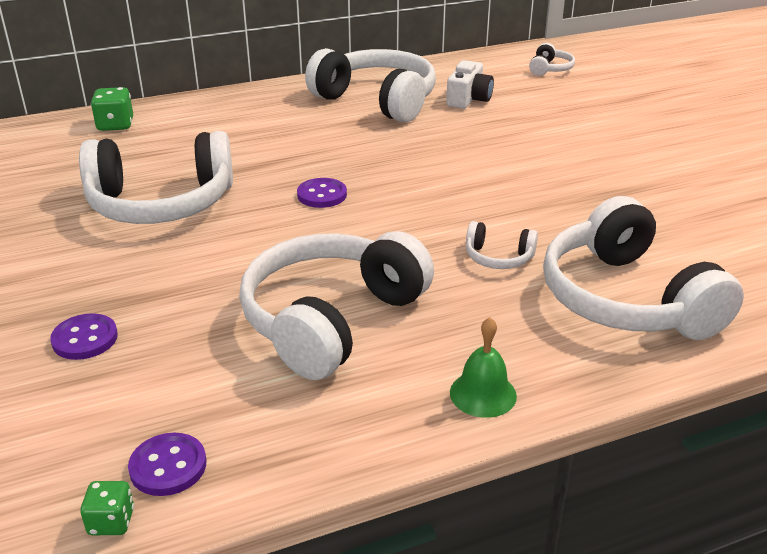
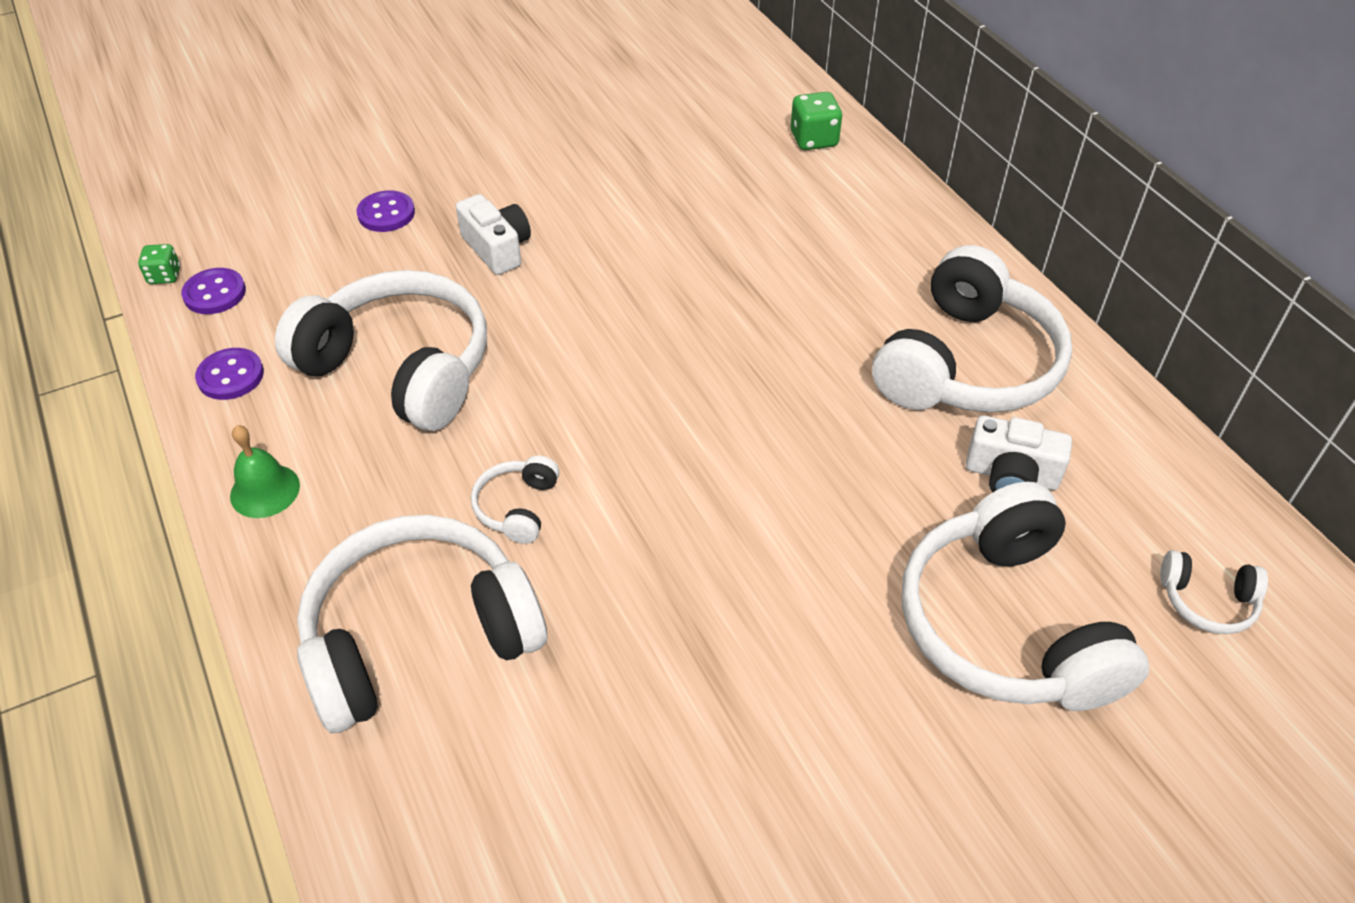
camera: 85 degrees right, 15 degrees up
white headphones [79,131,233,224] -> white headphones moved to [902,482,1149,711]
purple button [297,178,347,208] -> purple button moved to [195,348,264,400]
none -> white camera [456,194,531,275]

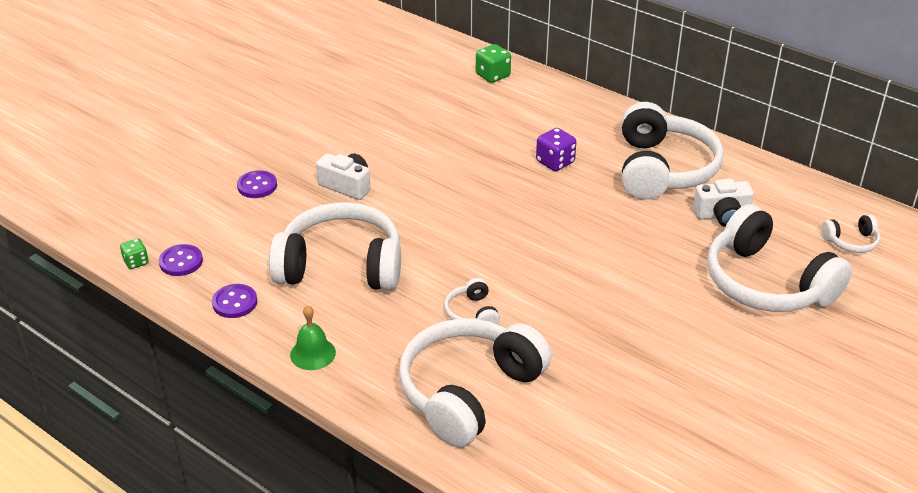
camera: 25 degrees left, 10 degrees down
none -> purple dice [536,128,576,171]

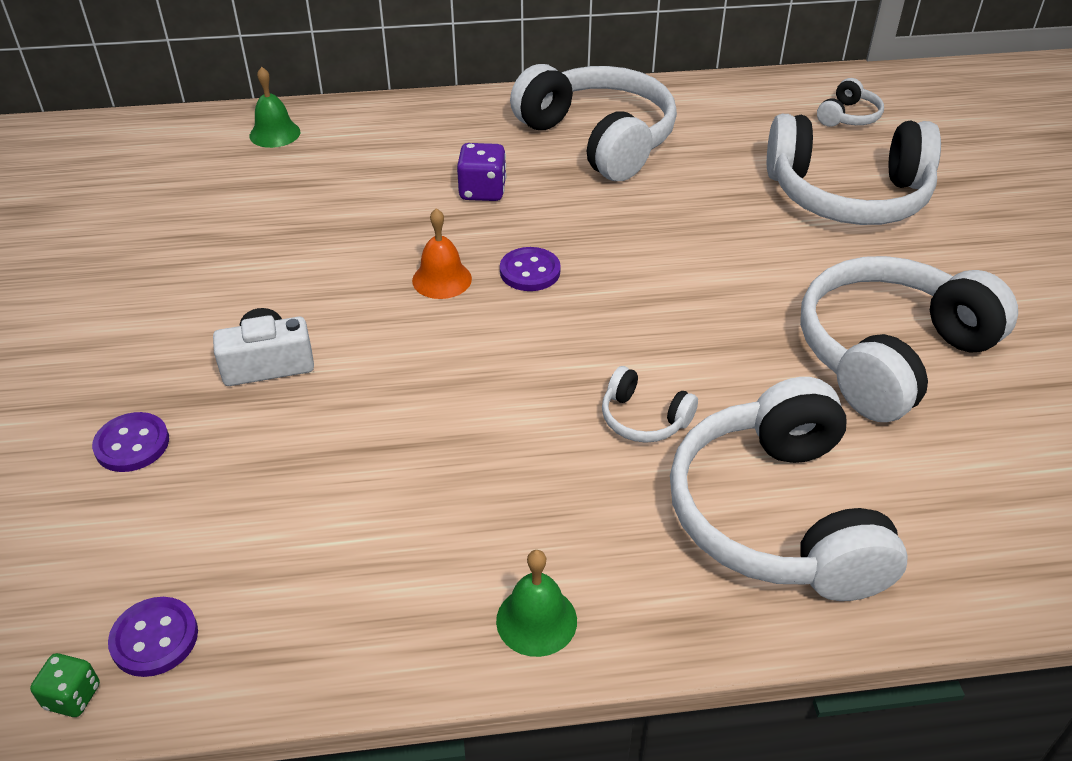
camera: 45 degrees left, 5 degrees up
purple button [212,284,257,318] -> purple button moved to [500,247,561,291]
white headphones [269,202,401,291] -> white headphones moved to [800,256,1018,422]
green dice [476,44,511,83] -> green bell [250,67,300,148]
white camera [693,179,754,227] -> none
none -> orange bell [412,208,472,299]

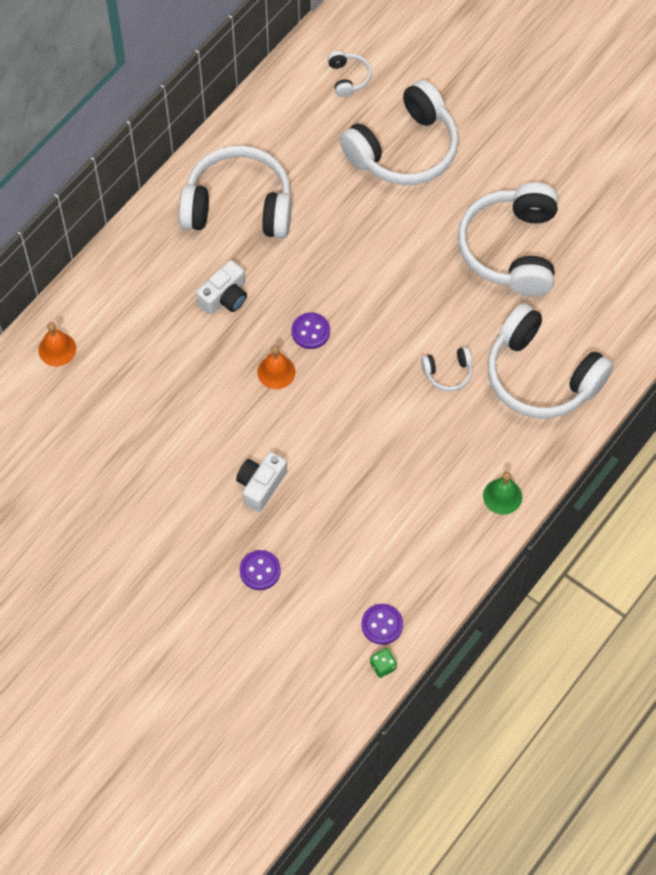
camera: 45 degrees left, 20 degrees up
green bell [250,67,300,148] -> orange bell [38,322,76,366]
purple dice [457,143,506,201] -> white camera [196,260,247,315]

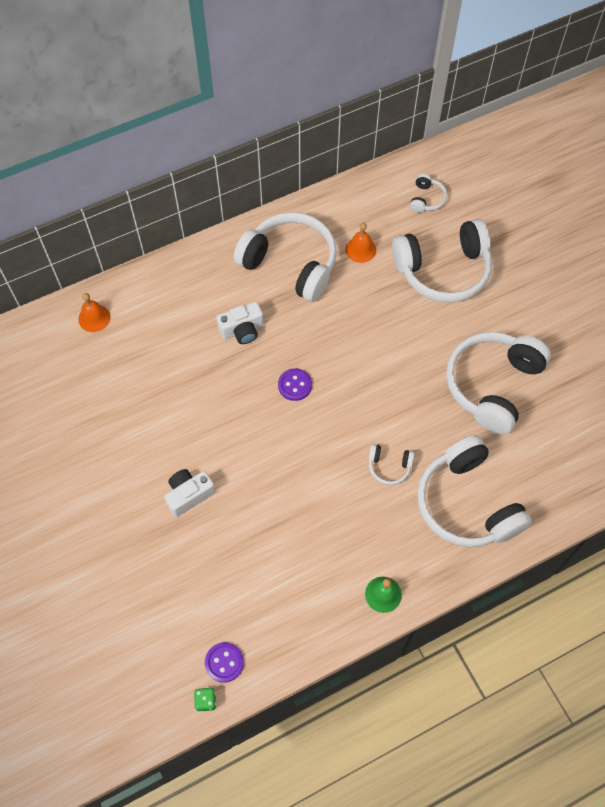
camera: 25 degrees right, 0 degrees up
purple button [240,550,281,590] -> none
orange bell [257,345,295,389] -> orange bell moved to [346,223,376,263]

